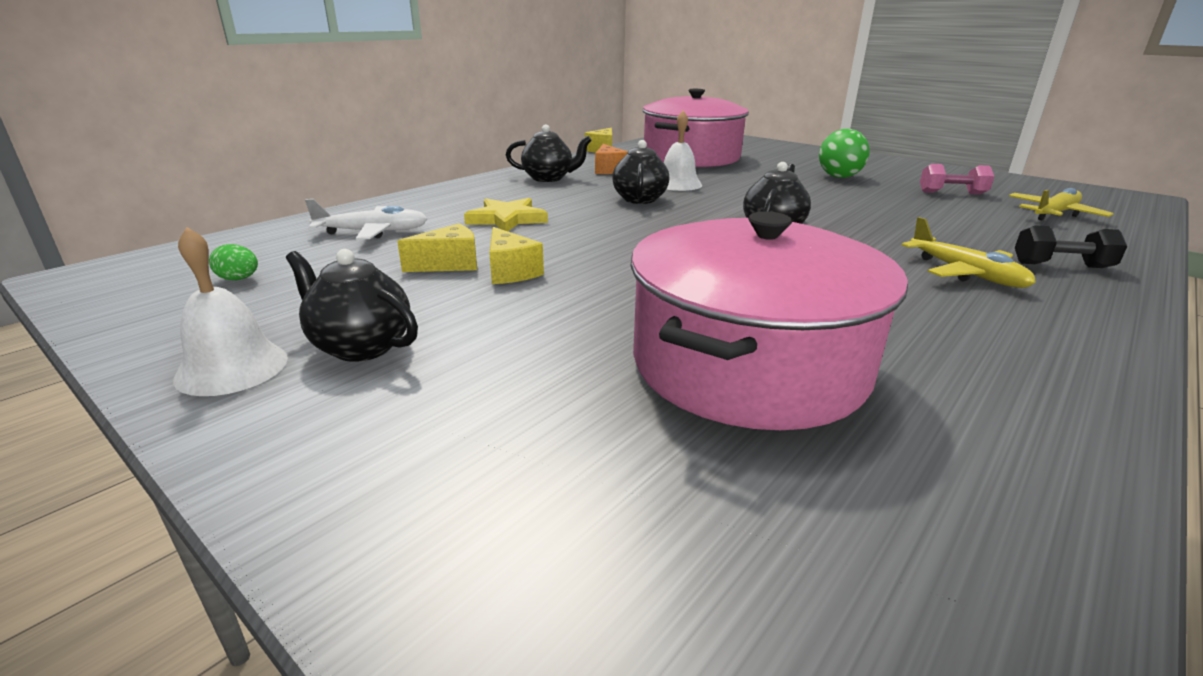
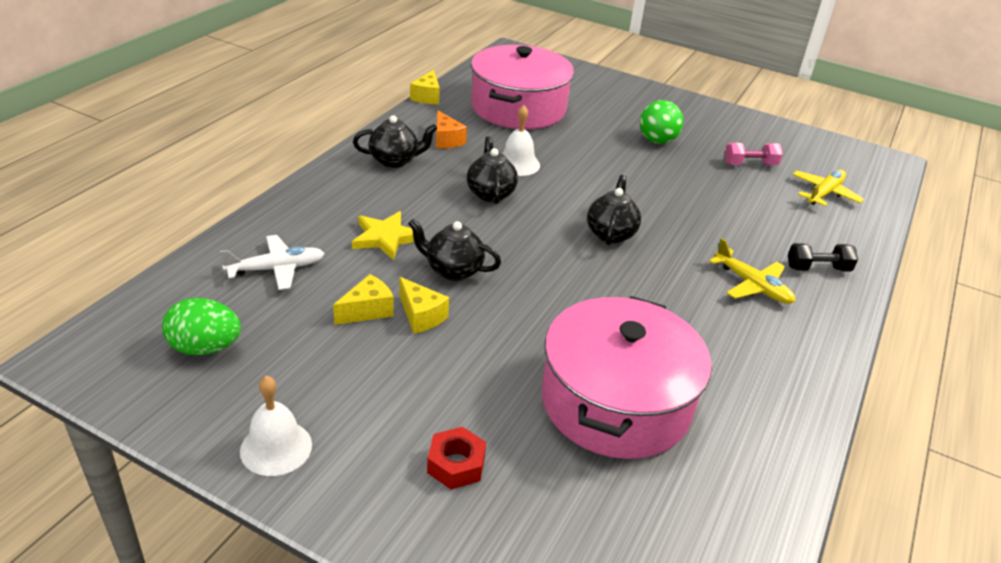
camera: 15 degrees left, 10 degrees up
green egg [209,244,258,280] -> green egg [162,298,241,355], size x1.93
black teapot [286,249,418,362] -> black teapot moved to [408,219,501,281]
none -> red nut [427,427,486,490]

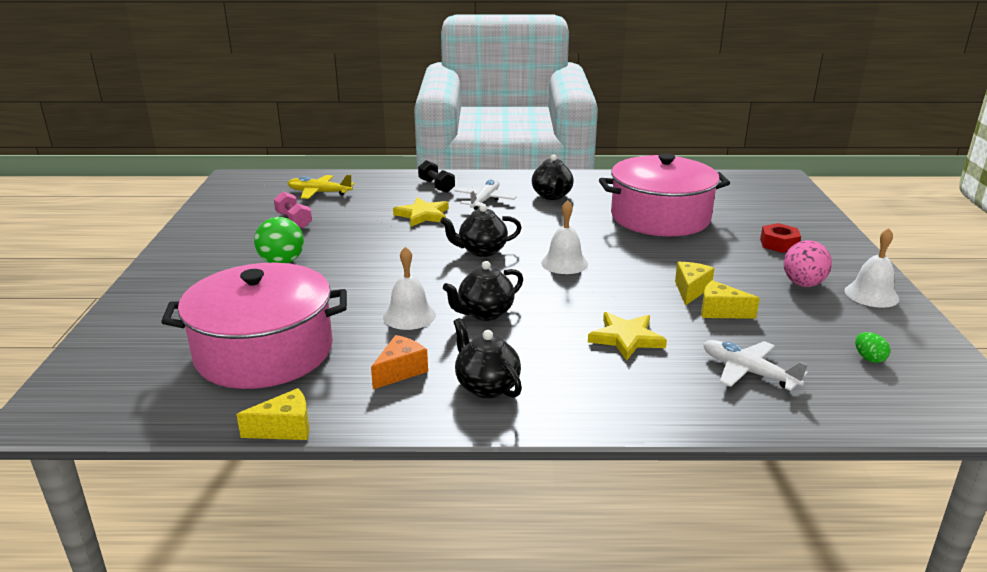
camera: 115 degrees left, 10 degrees down
green egg [162,298,241,355] -> green egg [855,332,890,363], size x0.52
black teapot [408,219,501,281] -> black teapot moved to [532,154,574,200]
yellow plane [709,238,795,304] -> white plane [454,179,517,210]
none -> yellow star [393,197,449,227]
none -> white bell [541,200,588,274]
none -> pink egg [783,240,832,287]

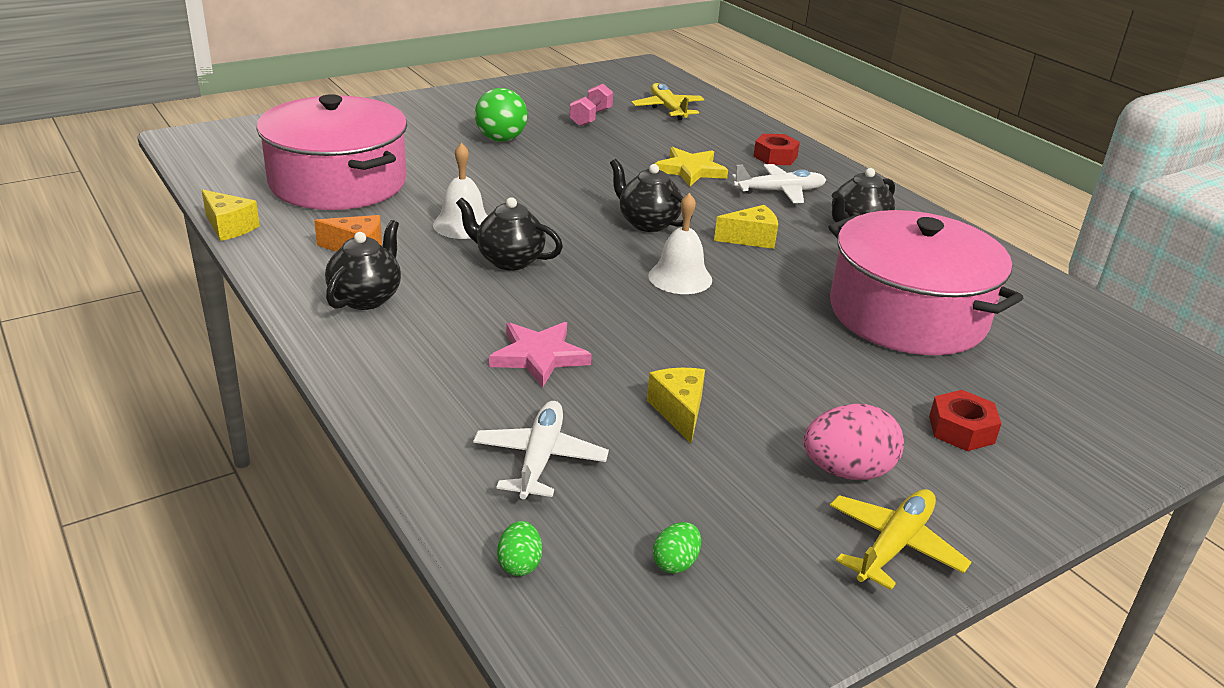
camera: 55 degrees right, 5 degrees up
black dumbbell [418,160,455,193] -> red nut [753,134,800,165]
yellow star [588,312,667,361] -> pink star [489,322,592,387]
yellow cheese [675,262,715,306] -> yellow cheese moved to [714,205,778,249]
white bell [845,228,899,308] -> yellow plane [830,489,971,590]
none -> green egg [497,521,542,576]

